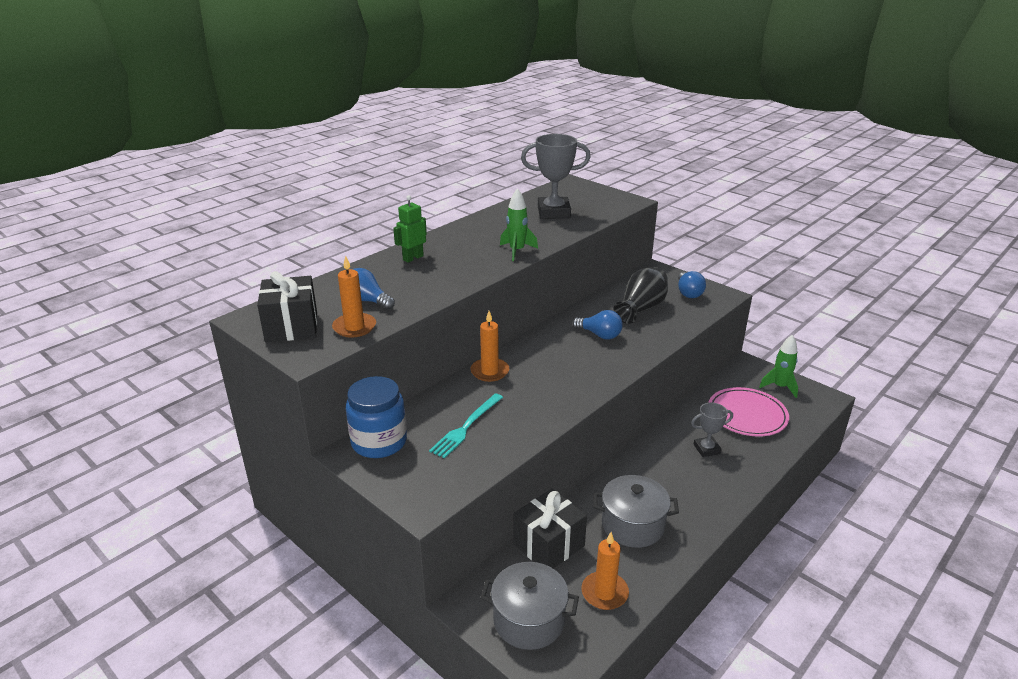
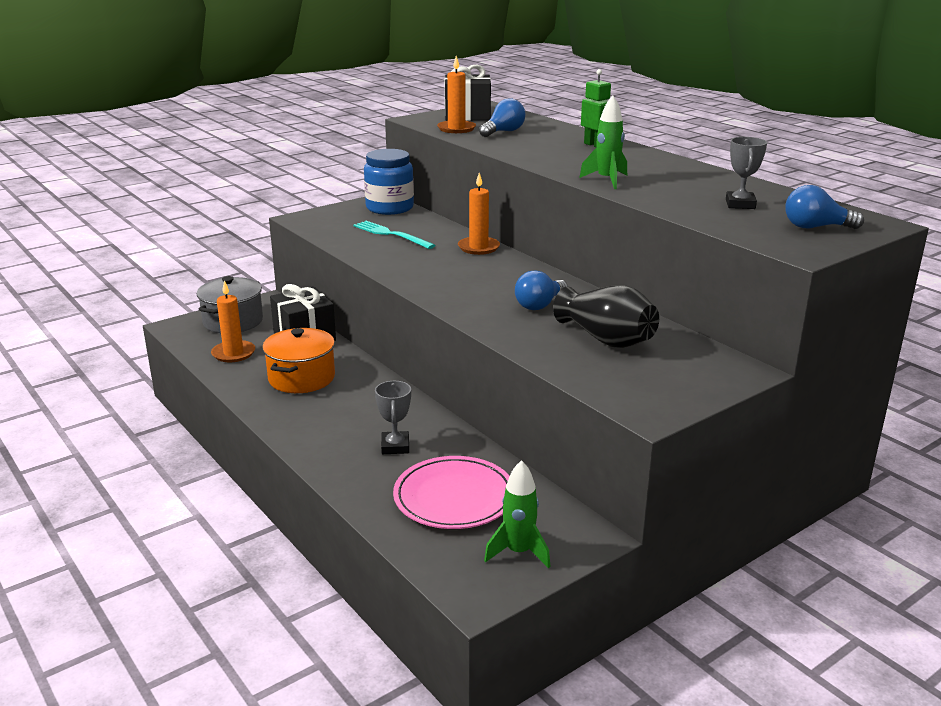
camera: 100 degrees right, 5 degrees down
grey trophy [521,134,591,219] -> grey trophy [726,137,767,209], size x0.57
grey pot [593,475,679,548] -> orange pot [262,328,335,393]
blue light bulb [678,271,706,298] -> blue light bulb moved to [785,185,864,229]

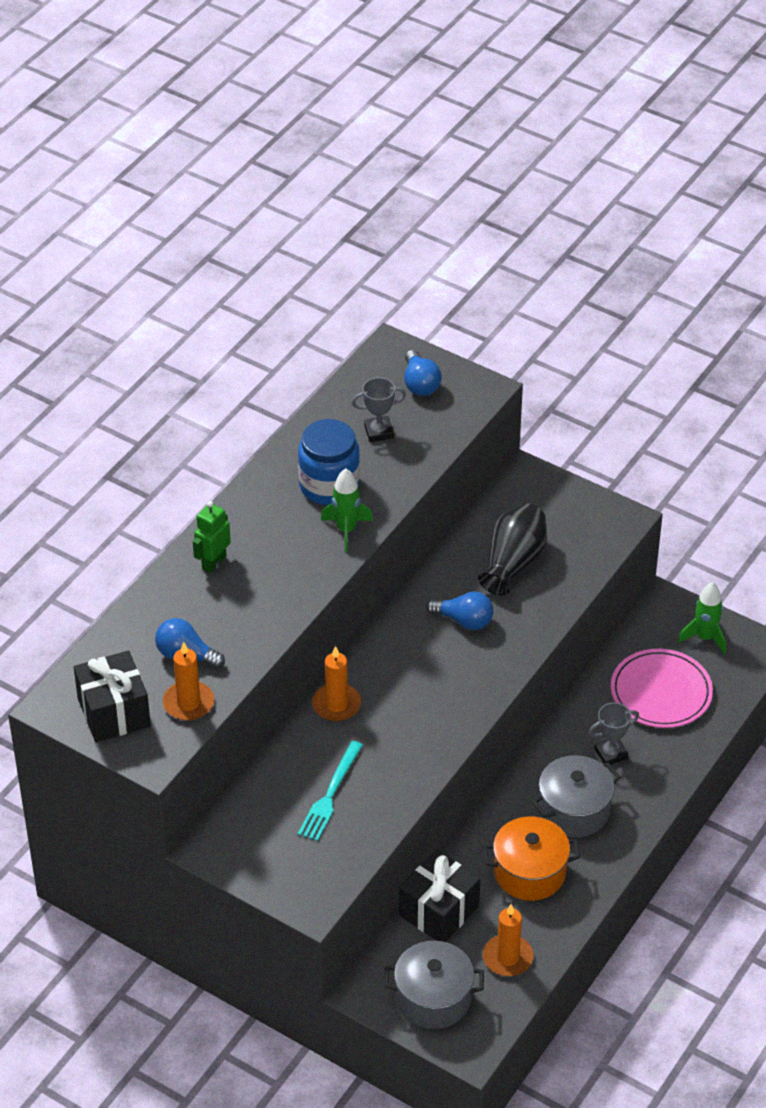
camera: 110 degrees left, 20 degrees up
blue jar [364,149,414,215] -> blue jar moved to [298,419,360,505]
none -> grey pot [532,755,621,838]

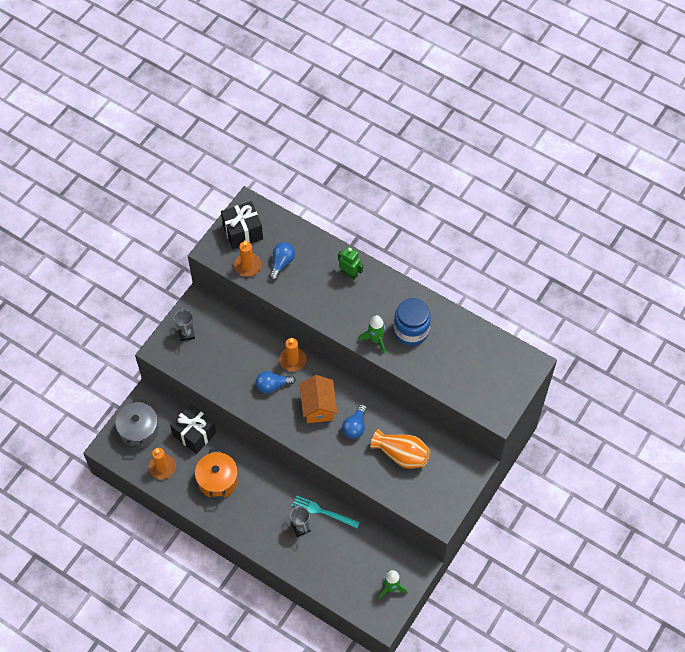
camera: 90 degrees right, 15 degrees up
turquoise fork [298,741,363,841] -> turquoise fork moved to [292,495,360,528]
grey trophy [352,377,406,442] -> grey trophy moved to [174,307,195,341]
blue light bulb [404,350,442,396] -> blue light bulb moved to [256,371,296,394]
black vase [478,503,547,596] -> orange vase [371,429,430,469]
grey pot [532,755,621,838] -> none
pink plate [611,649,713,728] -> none
none -> orange house [299,375,337,423]

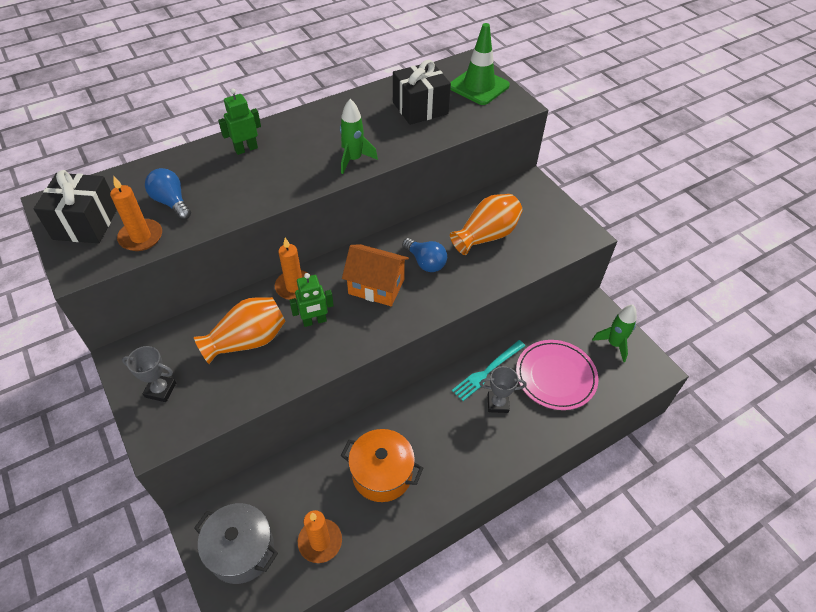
camera: 65 degrees left, 10 degrees down
black gift [170,404,216,454] -> black gift moved to [393,60,451,125]
blue light bulb [256,371,296,394] -> green robot [289,273,334,327]
blue jar [394,298,431,346] -> none
none -> orange vase [194,297,286,364]
none -> green traffic cone [450,23,510,105]
none -> pink plate [516,340,598,410]

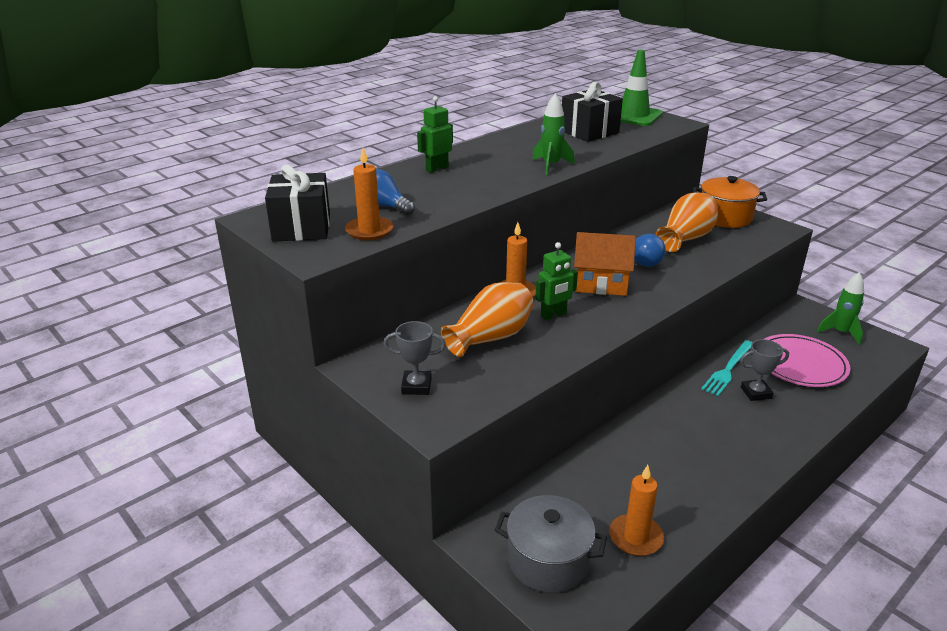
camera: 10 degrees left, 20 degrees down
orange pot [341,429,423,502] -> orange pot moved to [693,176,767,228]

